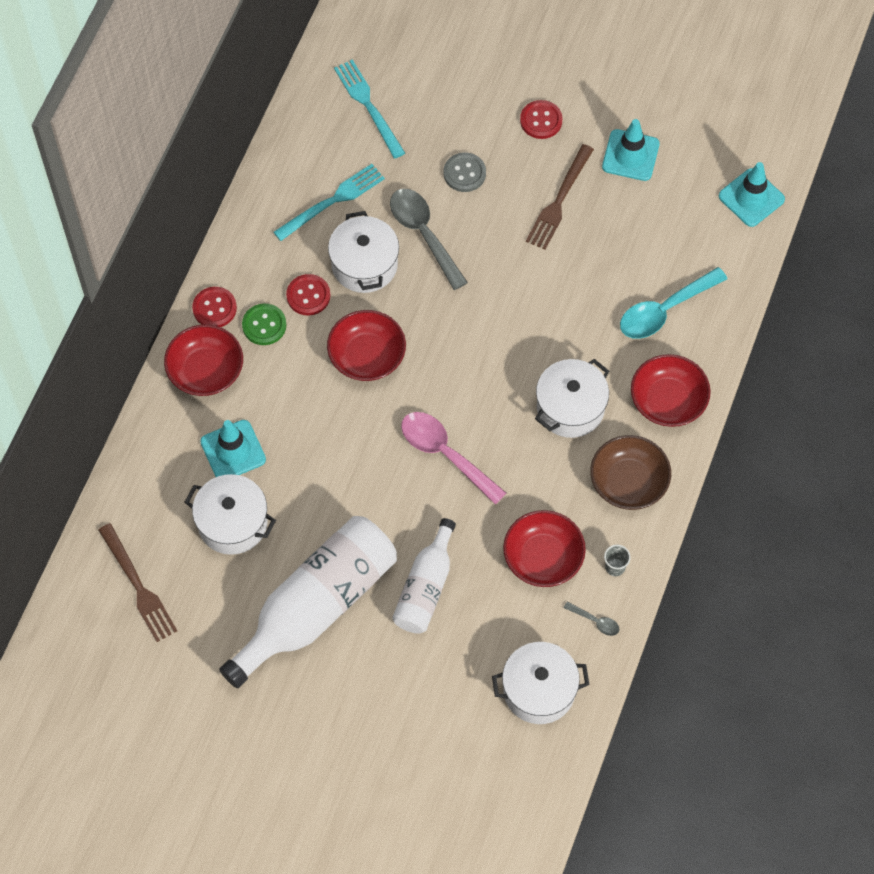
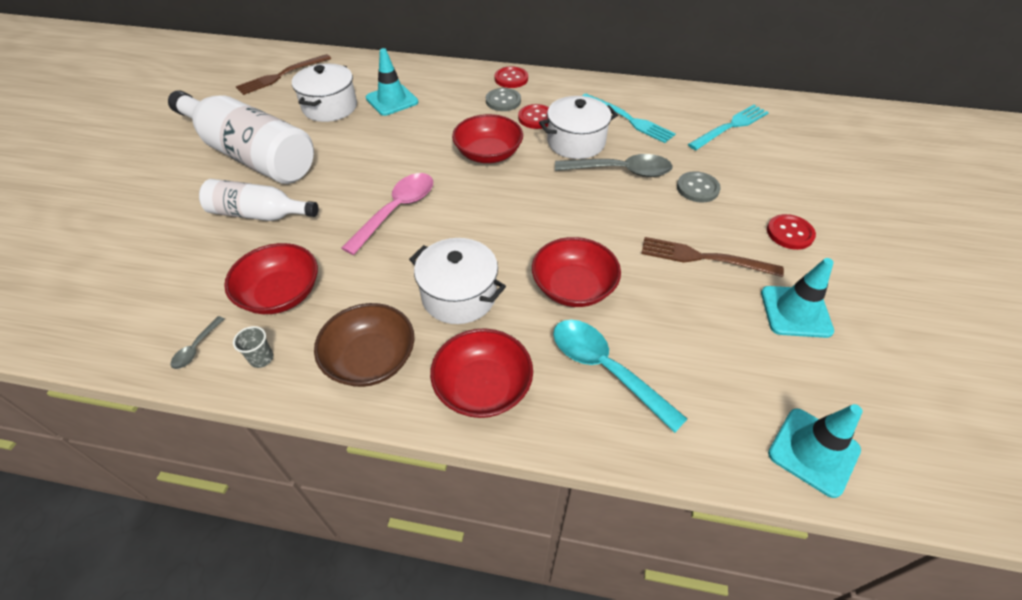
camera: 80 degrees right, 15 degrees down
red bowl [164,324,243,396] -> red bowl moved to [532,237,621,307]
green button [242,304,286,345] -> grey button [486,88,521,111]
grey spoon [390,189,468,290] -> grey spoon turned 45 degrees clockwise [555,154,673,177]
white pot [492,642,590,724] -> none

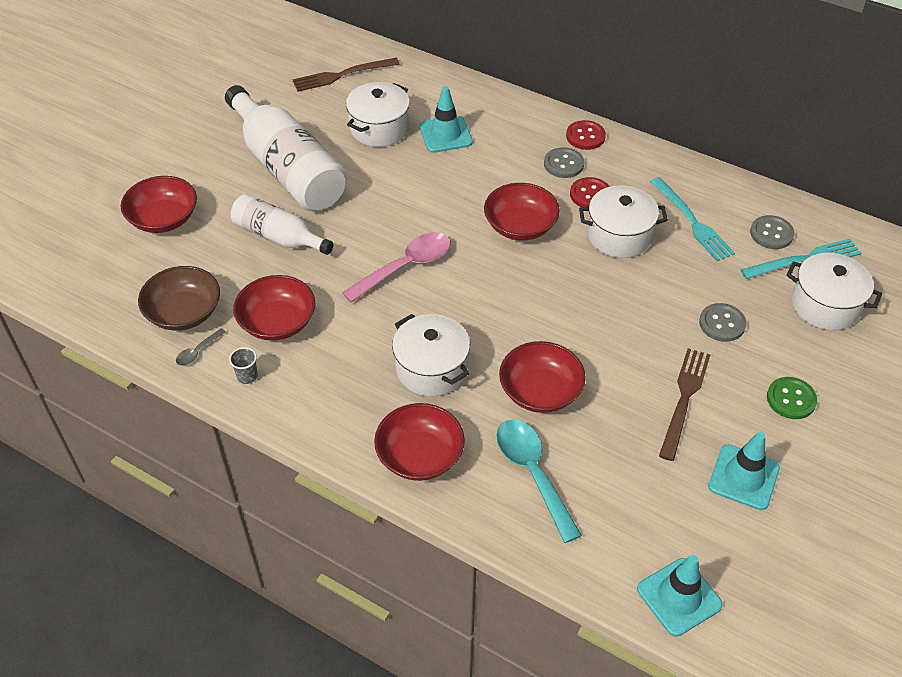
camera: 20 degrees right, 0 degrees up
brown bowl [314,303,415,387] -> brown bowl moved to [138,266,220,331]
grey spoon [555,154,673,177] -> none
brown fork [641,237,784,277] -> brown fork turned 75 degrees clockwise [659,348,710,461]
red button [767,214,816,250] -> green button [767,377,817,419]
none -> red bowl [121,176,197,233]
none -> grey button [750,215,795,249]
none -> white pot [786,253,882,330]

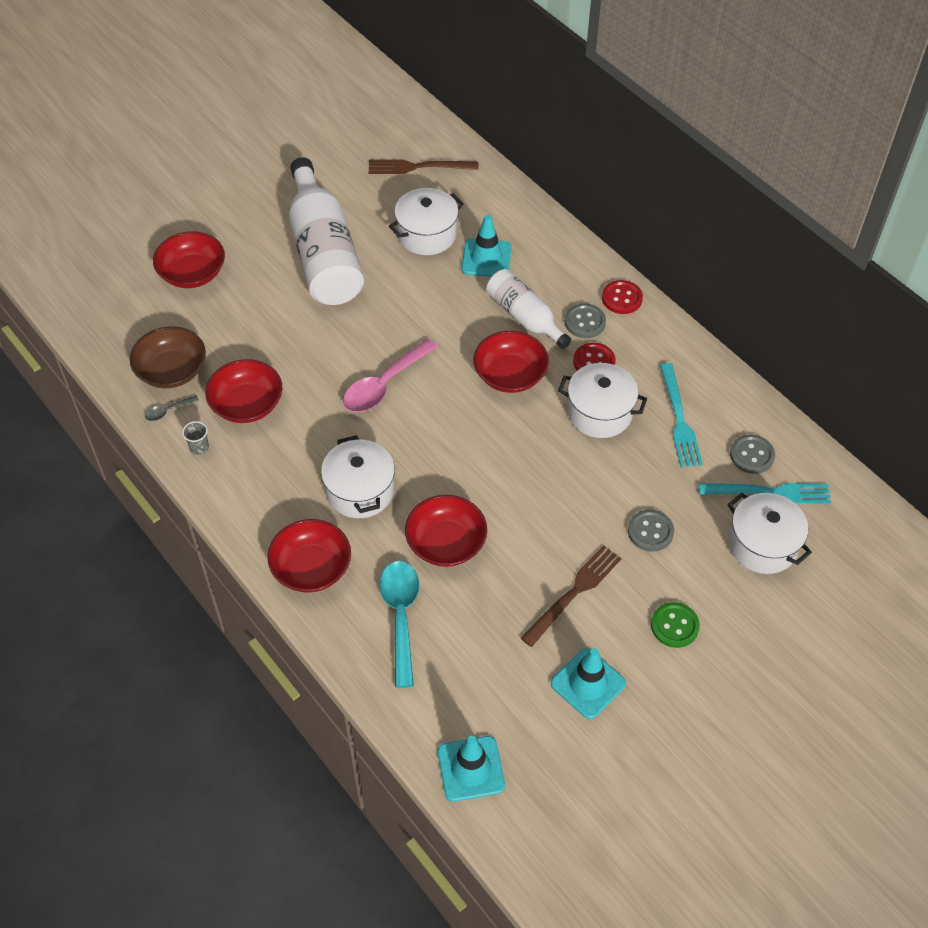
camera: 20 degrees right, 5 degrees up
white bottle [231,194,333,255] -> white bottle moved to [486,269,571,349]
pink spoon [342,232,451,303] -> pink spoon turned 150 degrees clockwise [343,338,438,412]

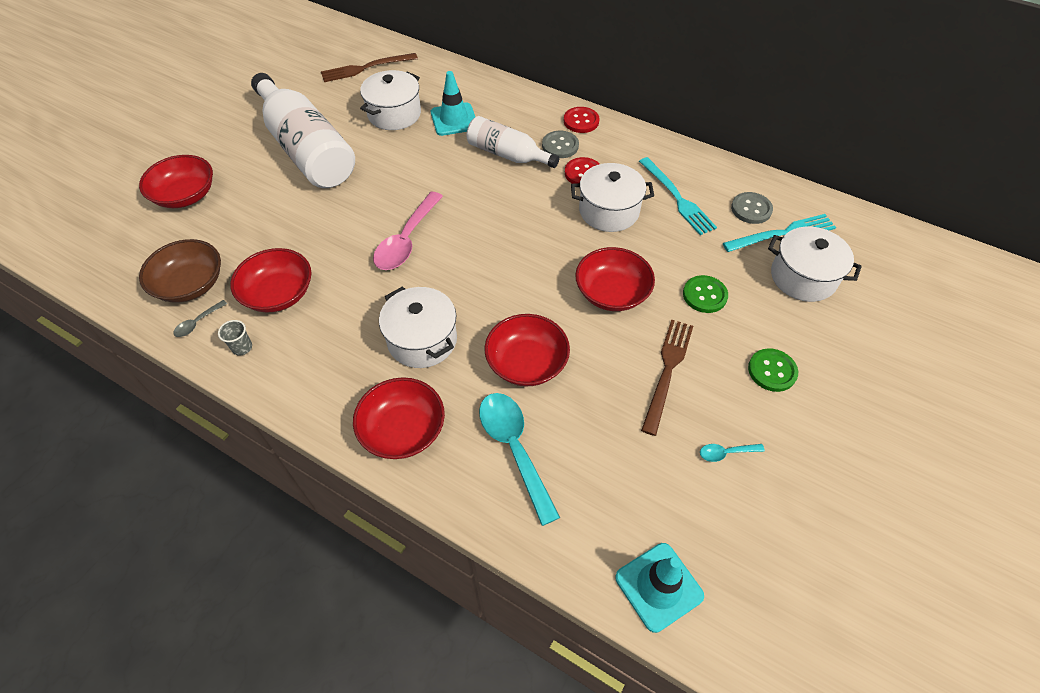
camera: 20 degrees left, 0 degrees up
red bowl [473,331,549,393] -> red bowl moved to [575,247,655,311]
turquoise traffic cone [551,648,626,719] -> turquoise spoon [700,444,765,462]
grey button [628,509,674,552] -> green button [683,275,728,313]

